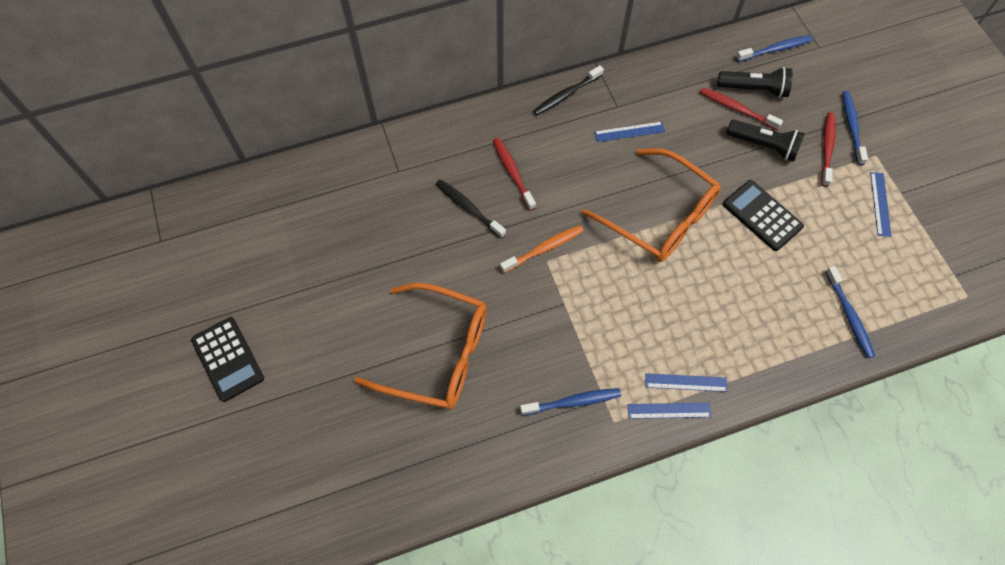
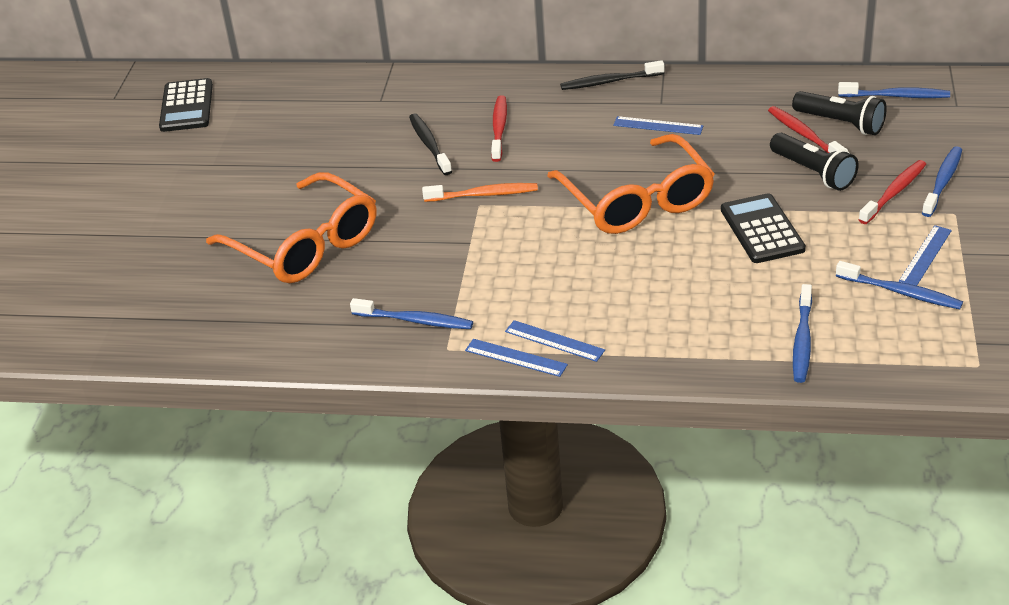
camera: 30 degrees right, 25 degrees down
black calculator [191,317,264,402] -> black calculator moved to [159,78,213,132]
none -> blue toothbrush [836,261,963,309]

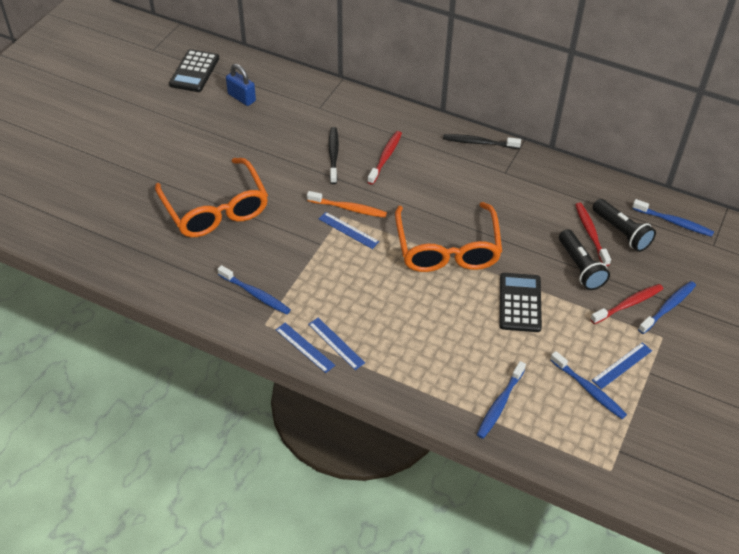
camera: 15 degrees right, 10 degrees up
blue ruler [613,116,703,135] -> blue ruler moved to [319,212,379,249]
none -> blue padlock [226,64,256,106]

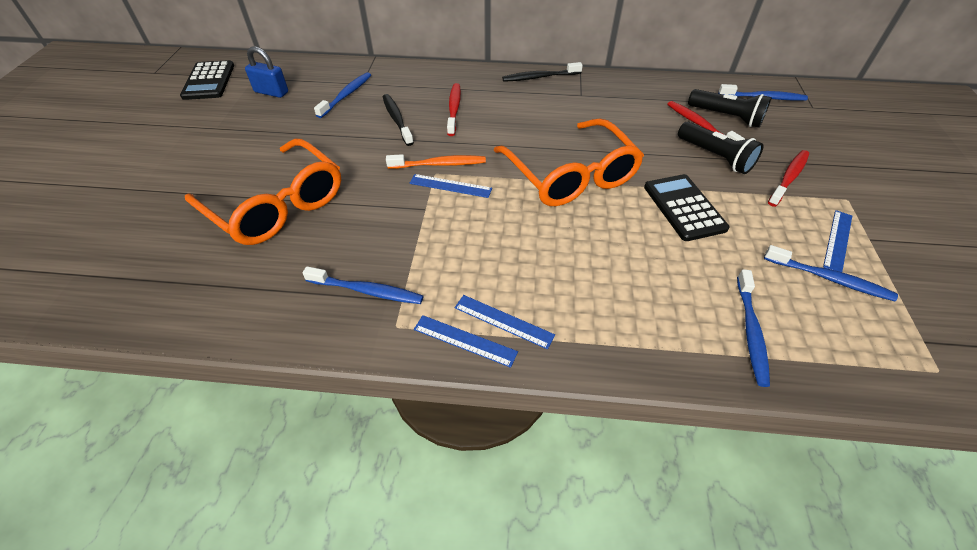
camera: 20 degrees left, 0 degrees up
blue toothbrush [638,281,696,334] -> blue toothbrush moved to [314,72,371,118]

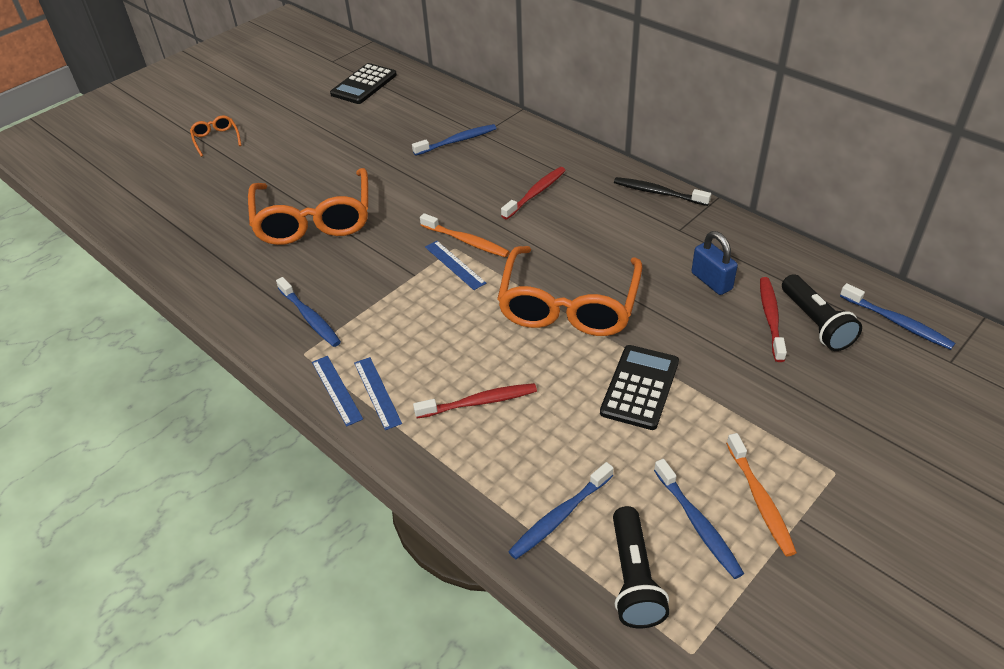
camera: 40 degrees right, 5 degrees down
blue padlock [245,46,288,98] -> blue padlock moved to [691,231,738,295]
black toothbrush [383,94,414,146] -> none
black flashlight [678,122,763,174] -> black flashlight moved to [613,506,670,628]
red toothbrush [768,150,809,207] -> red toothbrush moved to [413,383,537,419]
blue ruler [823,210,852,272] -> orange toothbrush [726,433,797,556]
none -> orange glasses [190,115,241,157]

